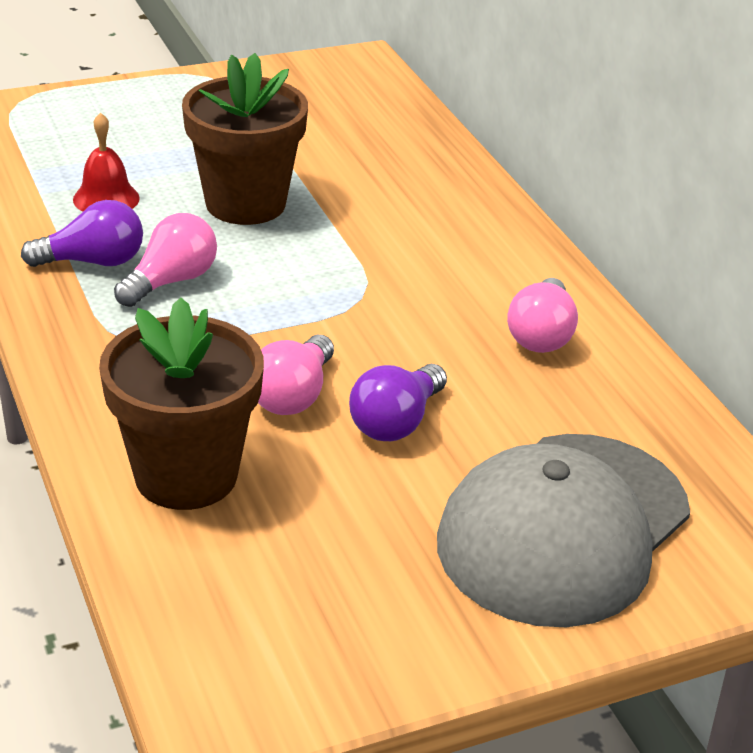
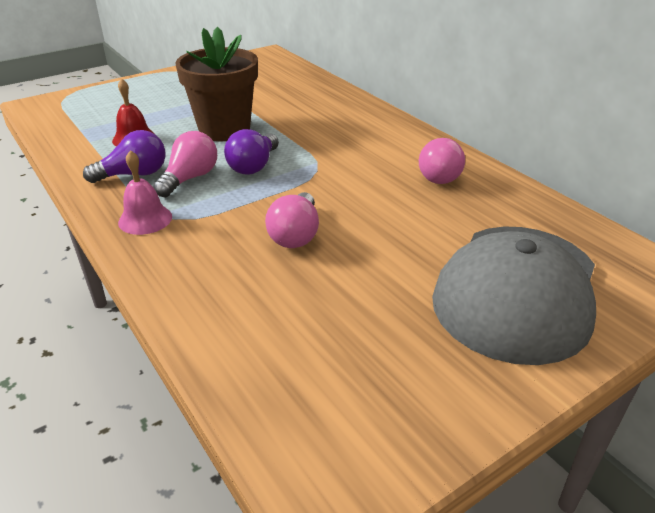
camera: 10 degrees left, 0 degrees up
brown flower pot [99,297,264,510] -> none
purple light bulb [349,364,447,441] -> purple light bulb moved to [224,129,279,175]
none -> pink bell [118,150,172,235]

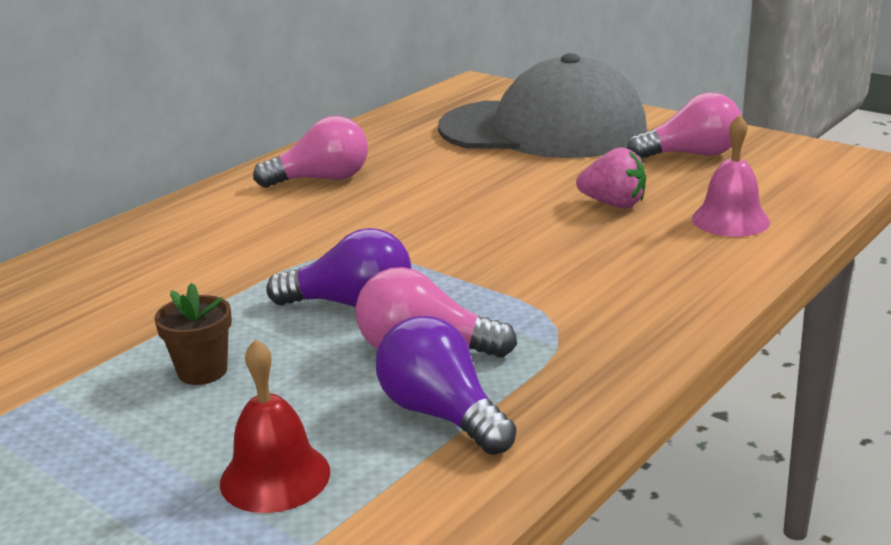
camera: 105 degrees left, 10 degrees down
pink bell [118,150,172,235] -> pink bell moved to [692,114,770,237]
brown flower pot [175,27,258,141] -> brown flower pot [154,283,232,385], size x0.42
pink light bulb [265,192,319,248] -> pink light bulb moved to [627,93,742,159]
none -> pink strawberry [576,147,646,208]

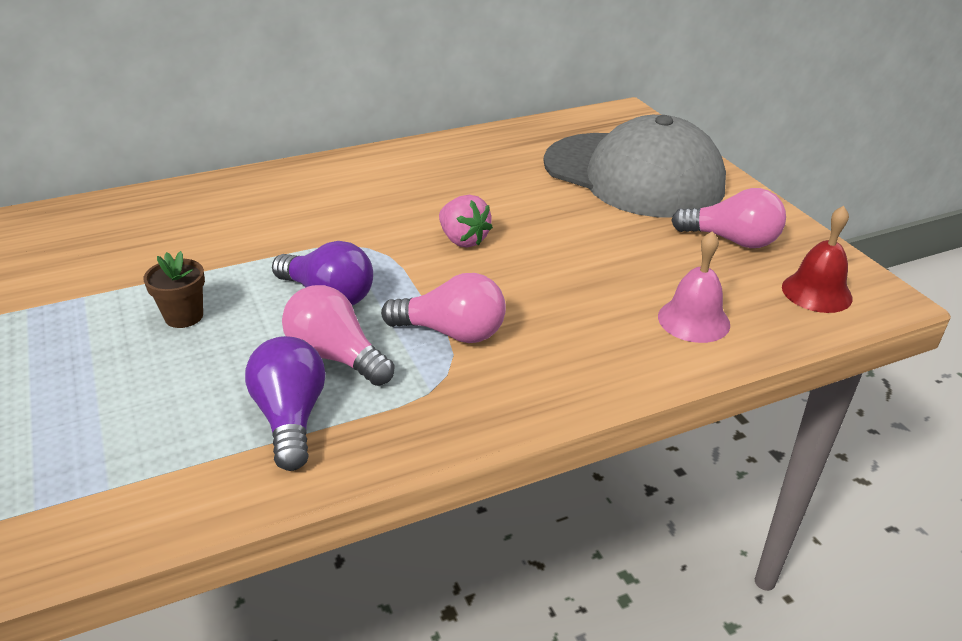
camera: 25 degrees right, 10 degrees up
red bell [220,339,330,513] -> red bell moved to [782,206,853,313]
pink light bulb [253,116,368,188] -> pink light bulb moved to [381,273,506,343]
pink strawberry [576,147,646,208] -> pink strawberry moved to [439,195,493,248]

